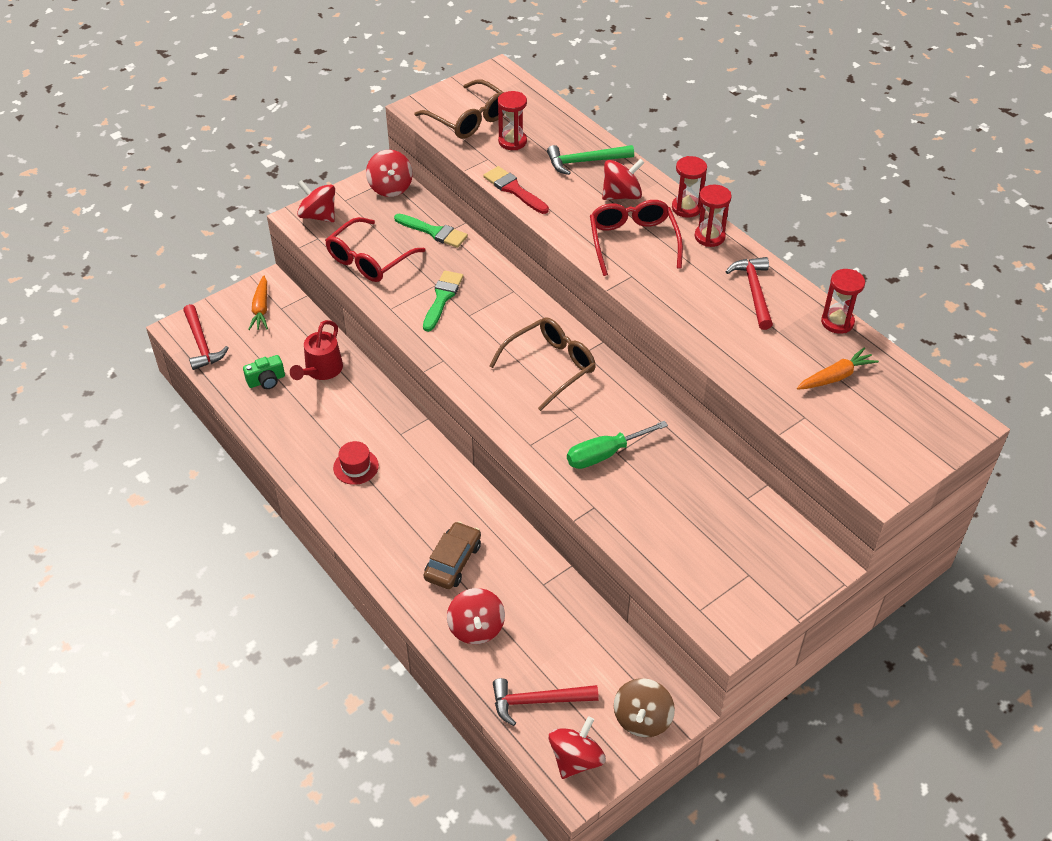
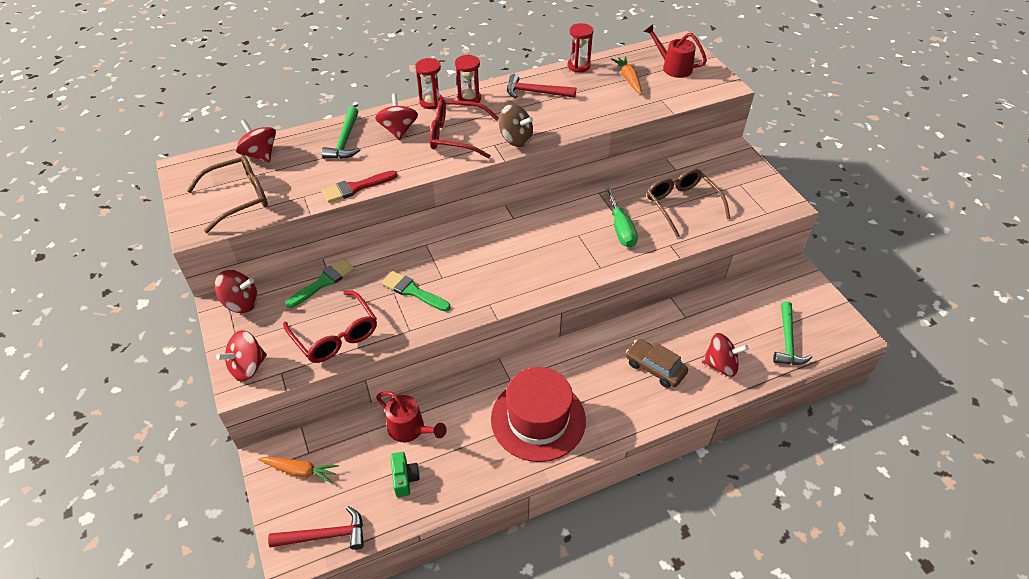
camera: 75 degrees left, 0 degrees up
red hat [333,441,379,485] -> red hat [491,367,586,462], size x2.29
brown glasses [489,317,596,411] -> brown glasses moved to [647,169,730,238]
red hammer [493,678,599,726] -> green hammer [773,301,812,365]
red hourglass [498,91,527,150] -> none
red spinning top [549,716,606,779] -> red spinning top moved to [235,119,276,163]
brown spinning top [614,678,675,738] -> brown spinning top moved to [499,104,533,147]
none -> red watering can [644,24,707,78]

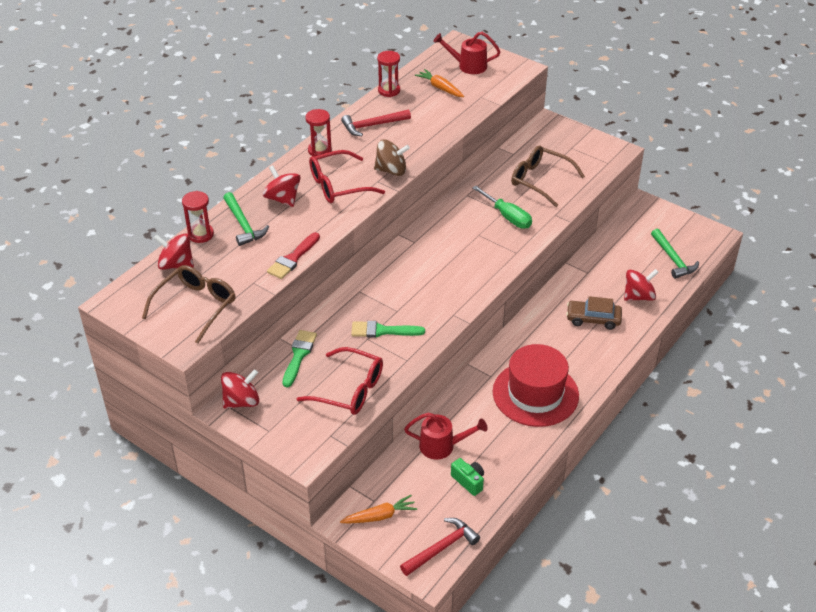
camera: 30 degrees left, 5 degrees down
red spinning top [216,330,267,382] -> none
red hourglass [415,58,443,109] -> red hourglass moved to [182,191,214,243]

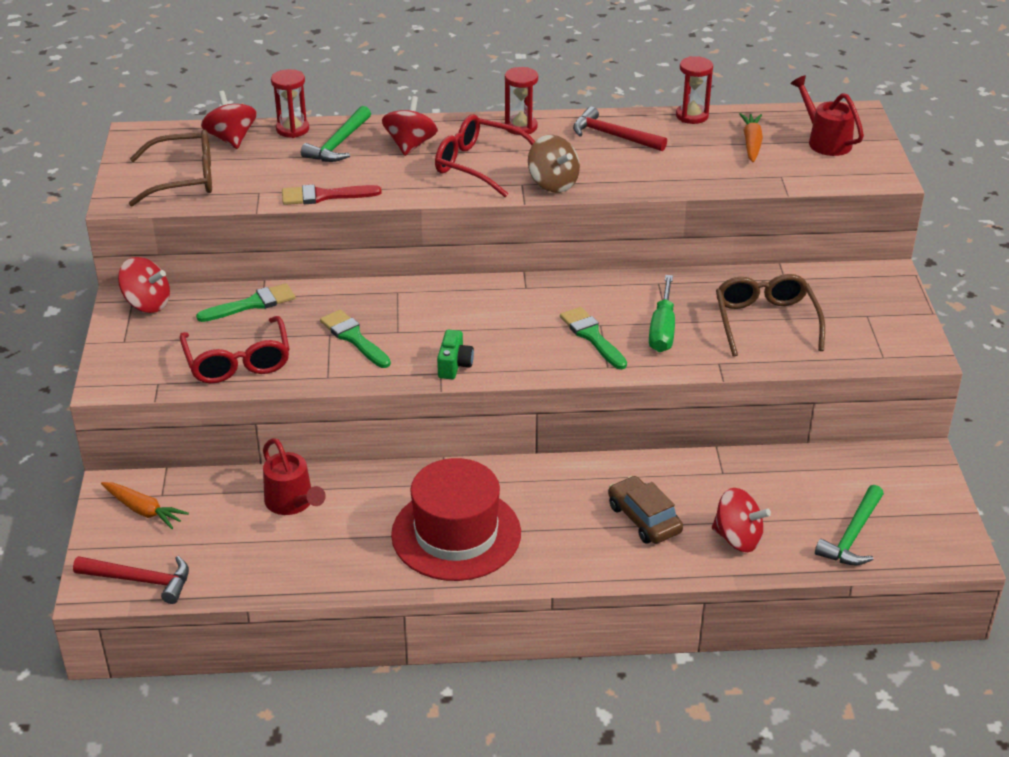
camera: 50 degrees right, 5 degrees down
green camera [451,458,484,496] -> green camera moved to [437,330,474,379]
none -> green brush [560,307,627,369]

